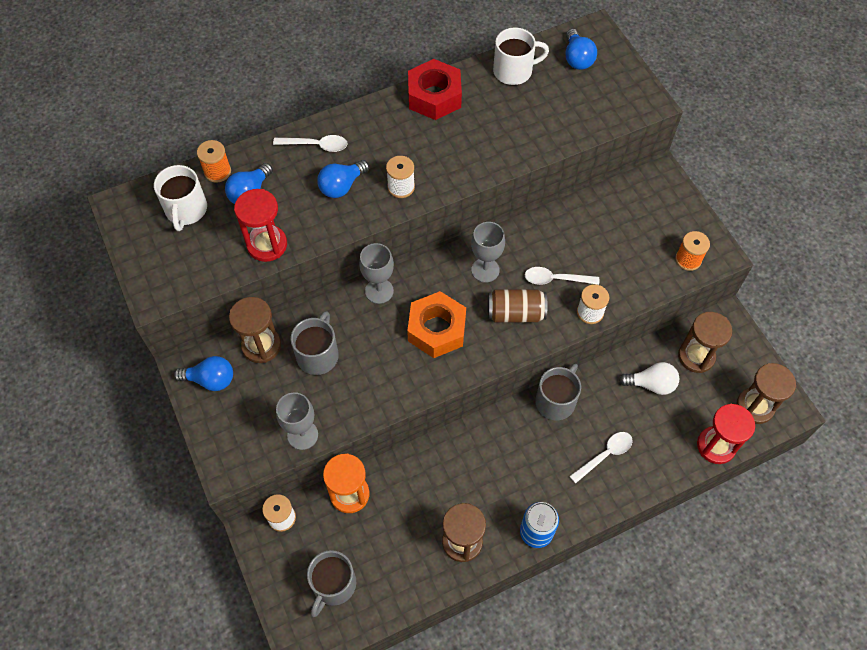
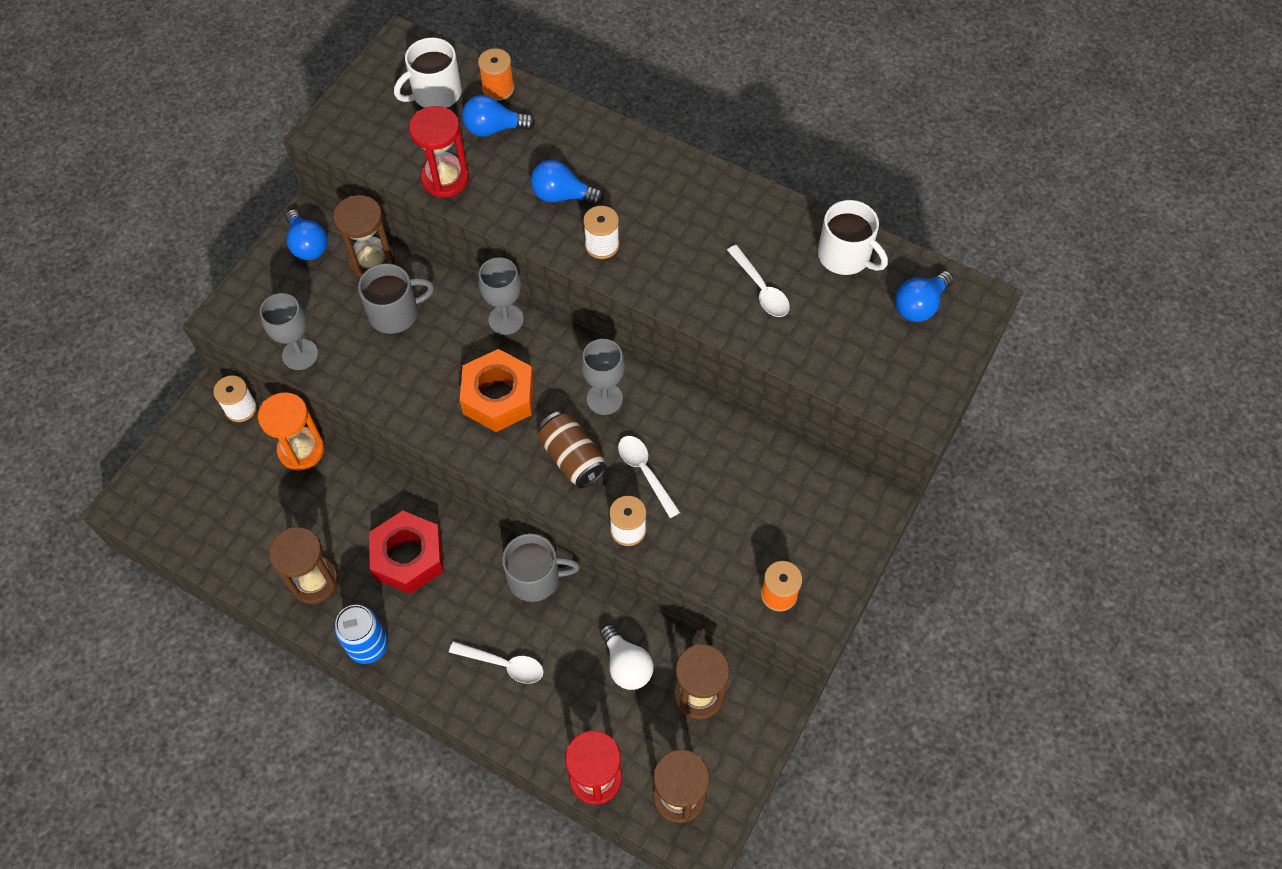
camera: 55 degrees right, 0 degrees up
white spoon [273,135,348,152] -> white spoon moved to [727,245,790,317]
grey mug [307,550,356,617] -> none
red nut [408,59,462,120] -> red nut moved to [369,511,444,594]

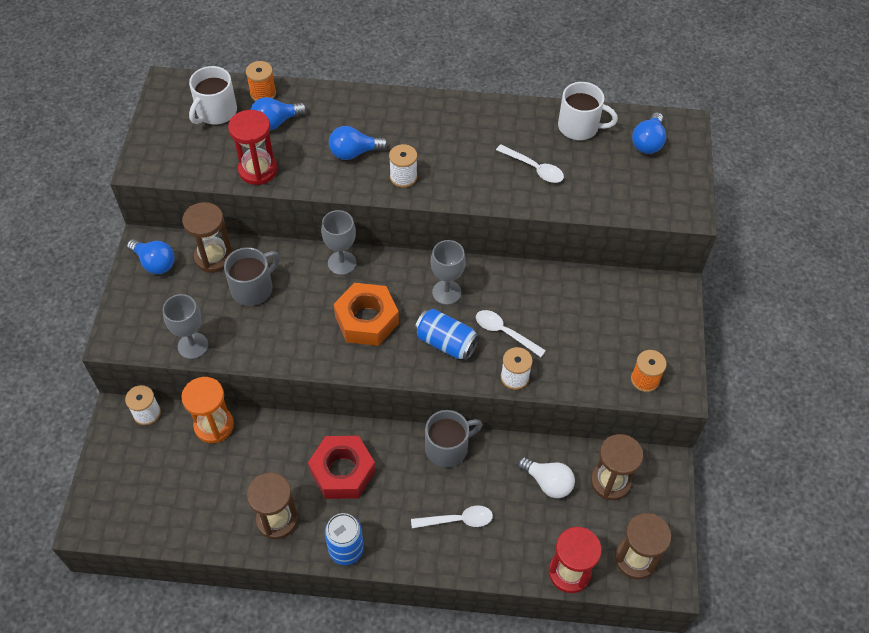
camera: 25 degrees left, 5 degrees down
brown can [538,411,607,488] -> blue can [414,309,480,360]

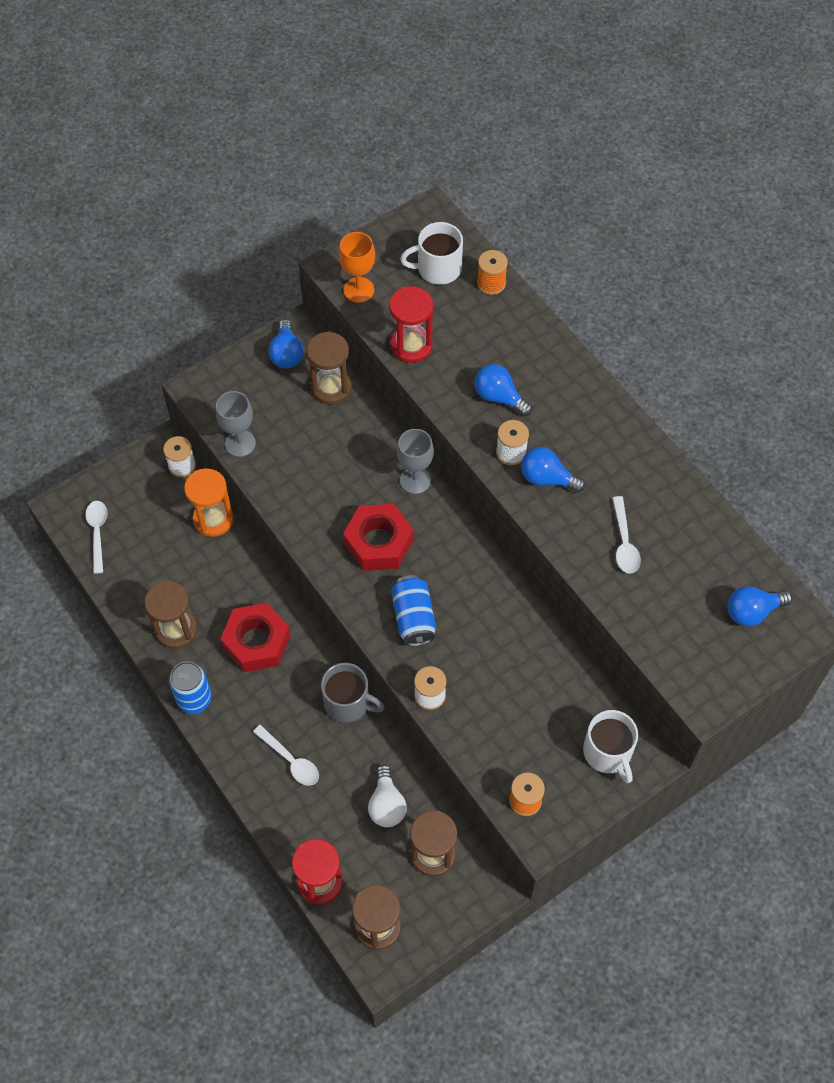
camera: 50 degrees right, 5 degrees up
grey mug [224,247,280,306] -> none
blue light bulb [250,97,307,131] -> blue light bulb moved to [521,447,585,493]
orange nut [334,283,399,346] -> red nut [343,504,413,571]
grey goblet [431,240,466,305] -> none
white spoon [476,310,546,357] -> white spoon moved to [85,501,107,574]
white mug [558,82,618,140] -> white mug moved to [583,710,638,783]
none -> orange goblet [339,232,375,303]

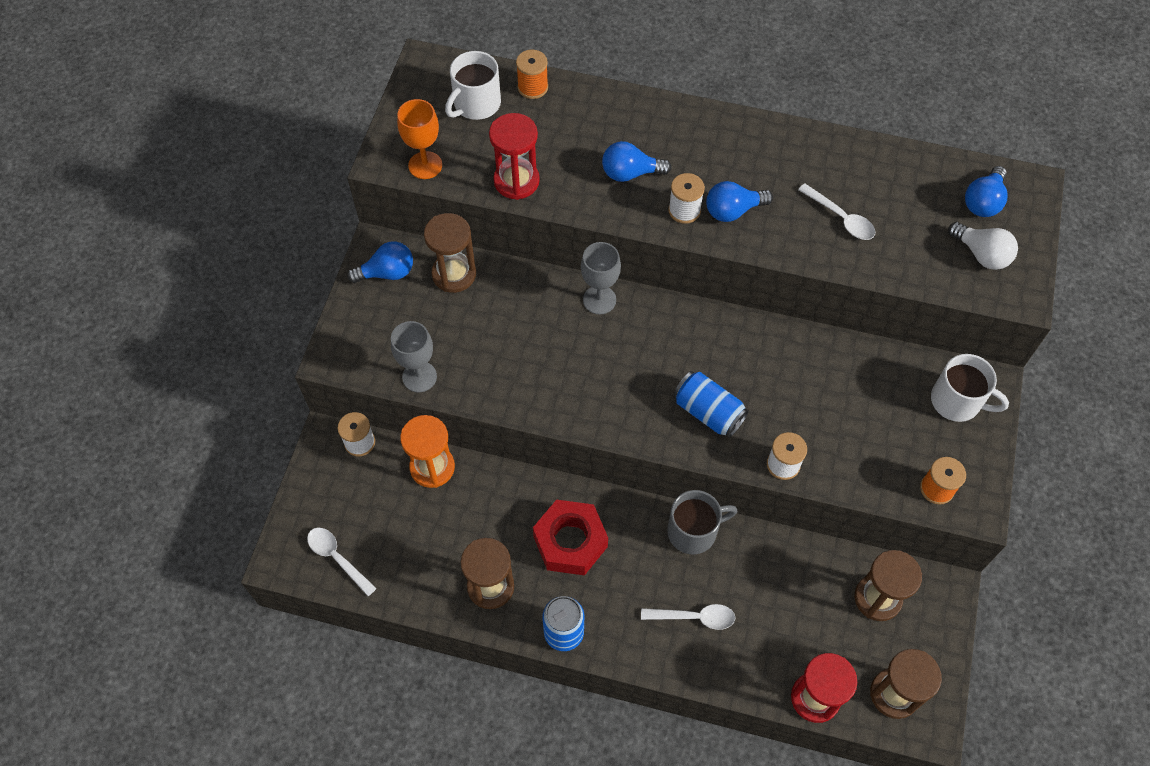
camera: 40 degrees left, 0 degrees up
blue light bulb [268,319,303,369] -> blue light bulb turned 60 degrees counterclockwise [347,241,413,283]
red nut [343,504,413,571] -> none
white light bulb [368,765,407,827] -> white light bulb moved to [948,222,1018,270]

